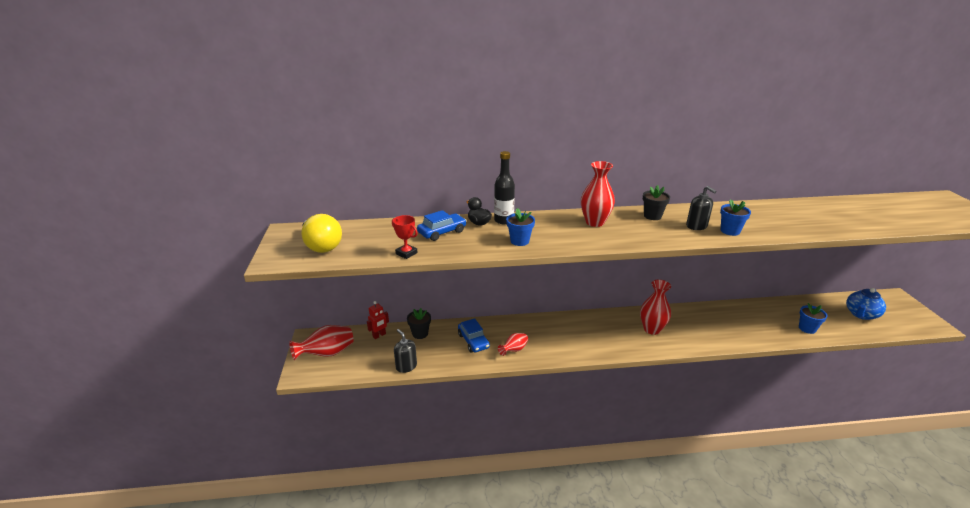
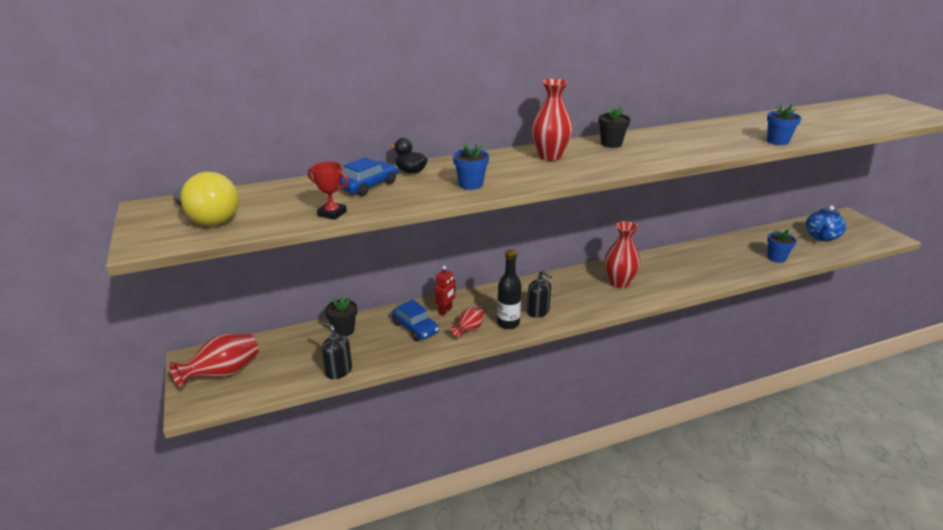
camera: 15 degrees left, 0 degrees up
red robot [367,301,389,339] -> red robot moved to [435,266,456,316]
black bottle [494,151,515,224] -> black bottle moved to [497,249,522,329]
black soap dispenser [686,186,717,230] -> black soap dispenser moved to [527,270,552,318]
blue flower pot [720,200,751,236] -> blue flower pot moved to [767,104,801,145]

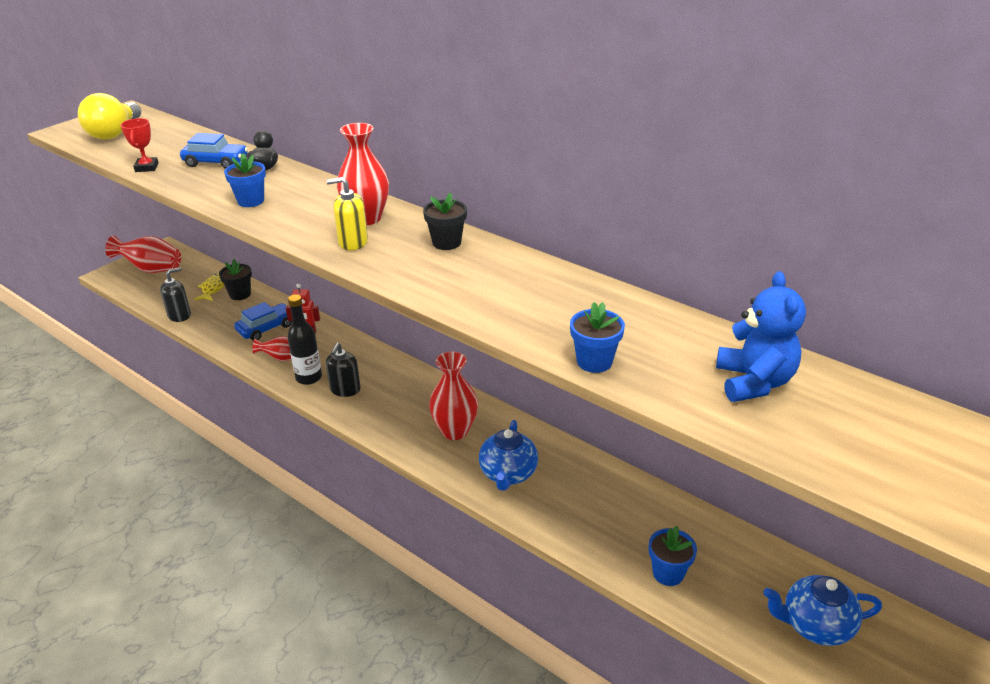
camera: 60 degrees right, 5 degrees up
black soap dispenser [321,322,352,379] -> black soap dispenser turned 45 degrees clockwise [160,267,191,322]
blue car [392,299,439,341] -> blue car turned 150 degrees counterclockwise [234,302,292,341]
none -> yellow fish [194,274,224,301]
none -> yellow soap dispenser [326,177,368,250]
none -> blue teapot [479,420,538,491]
none -> blue teddy bear [716,271,806,402]

